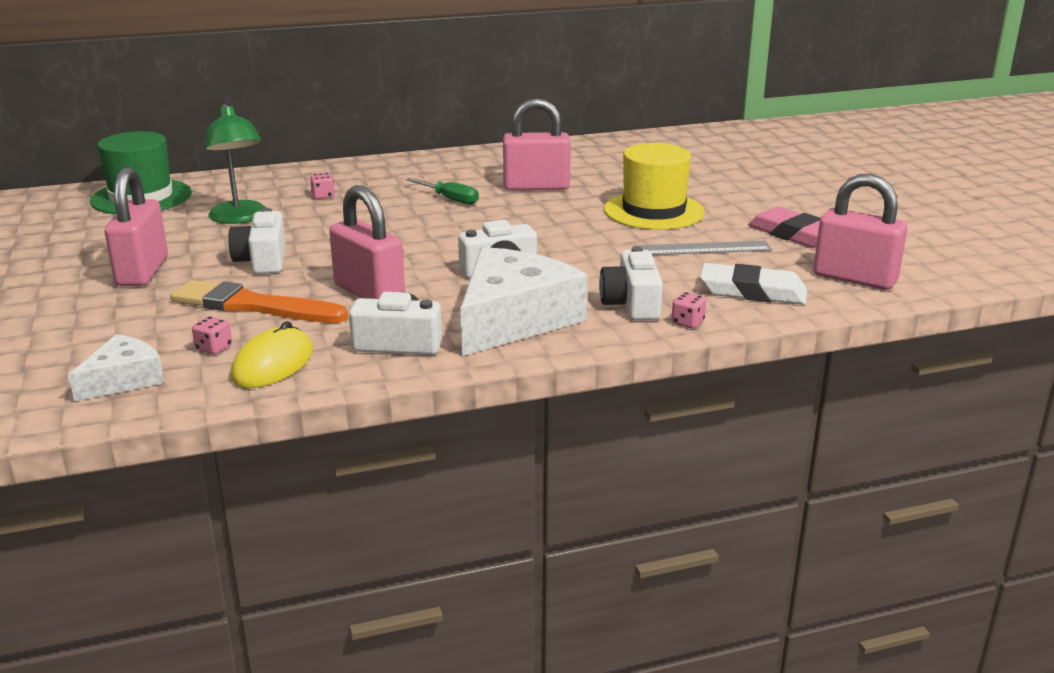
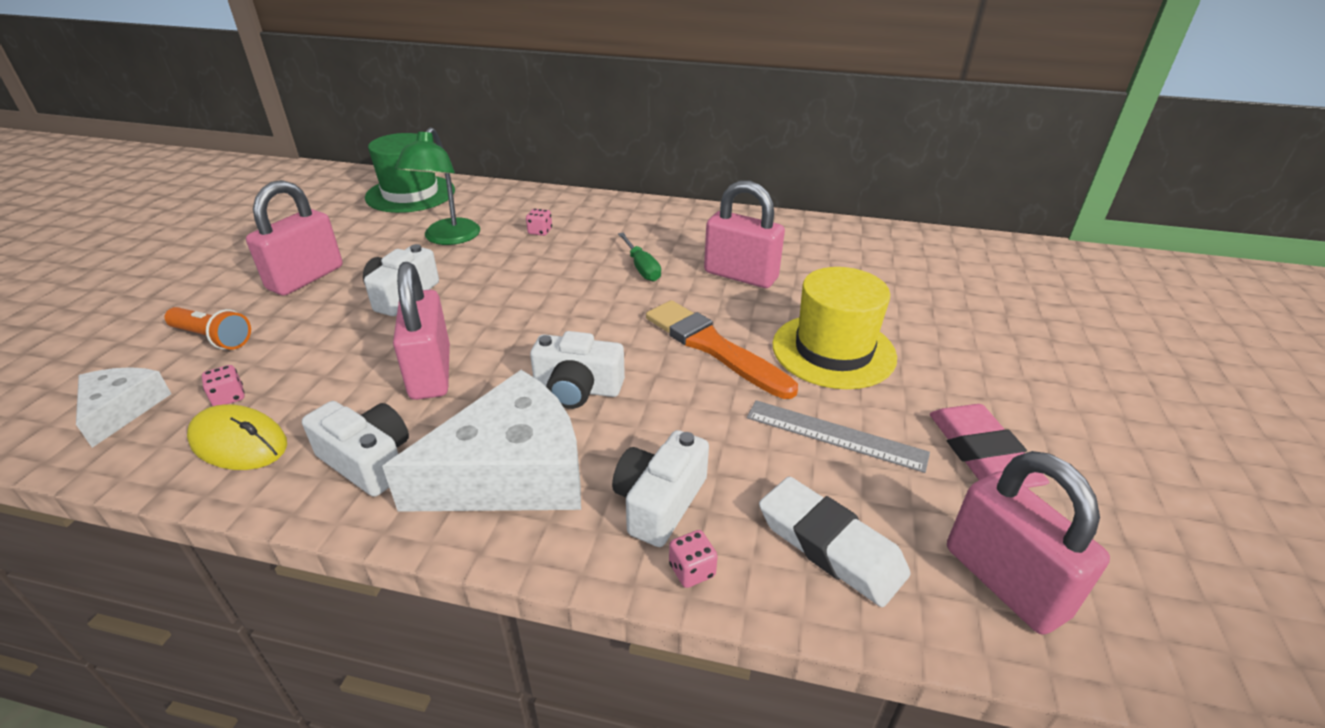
camera: 30 degrees right, 10 degrees up
white cheese [68,334,164,401] -> white cheese turned 75 degrees counterclockwise [76,367,171,448]
orange brush [171,280,348,323] -> orange brush moved to [646,300,798,399]
yellow mouse [231,321,313,388] -> yellow mouse turned 60 degrees clockwise [187,404,287,470]
none -> orange flashlight [164,307,251,349]

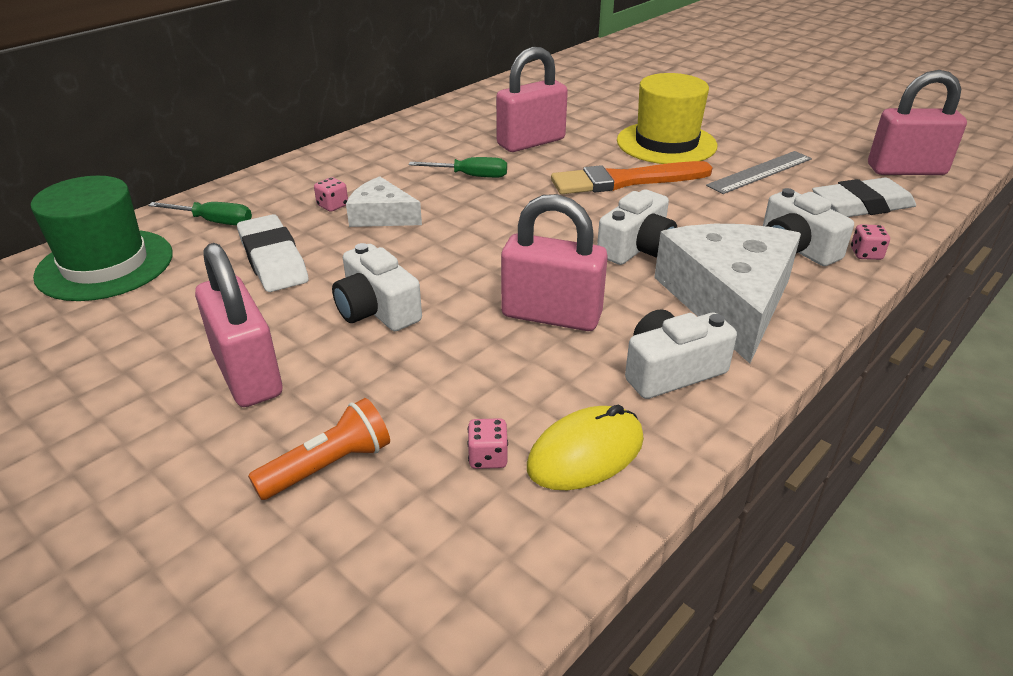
camera: 60 degrees left, 0 degrees up
white cheese [76,367,171,448] -> white cheese moved to [346,177,422,227]
green lamp [395,127,480,245] -> white eraser [237,214,309,292]
pink eraser [930,404,1049,488] -> none
none -> green screwdriver [148,202,252,225]

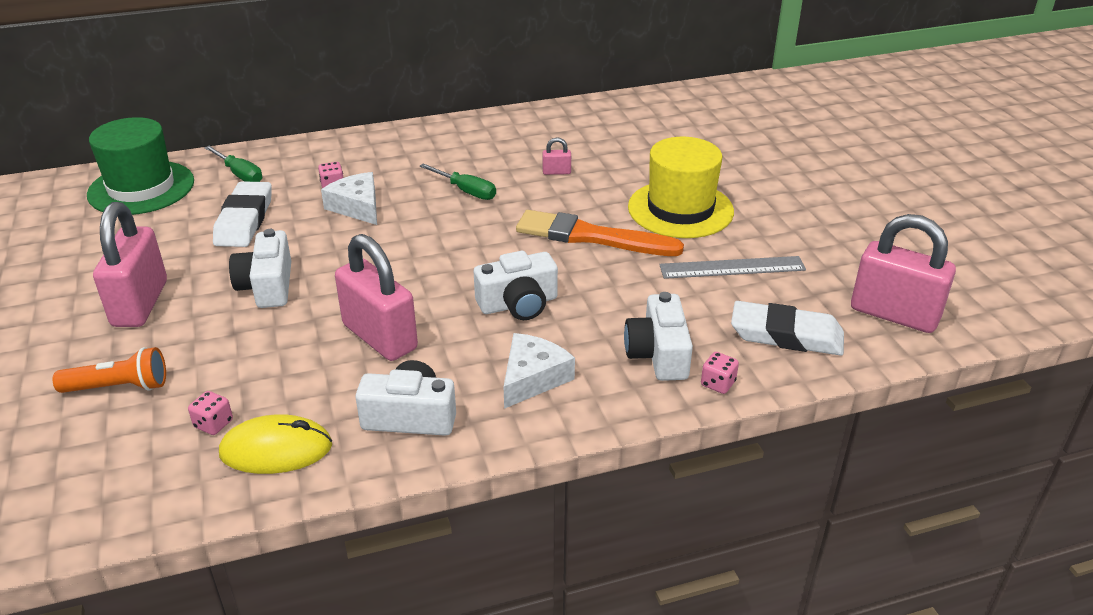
camera: 30 degrees right, 0 degrees up
pink padlock [496,47,568,152] -> pink padlock [543,138,571,175], size x0.41
white cheese [654,224,801,363] -> white cheese [504,333,575,409], size x0.54

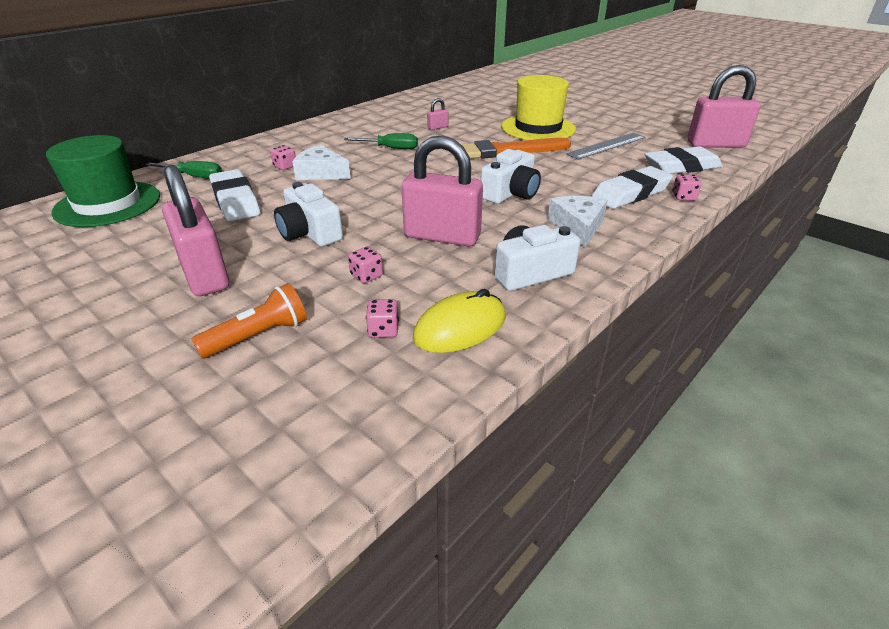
camera: 30 degrees left, 0 degrees up
white camera [624,292,693,381] -> white eraser [592,166,673,209]
none -> pink dice [348,246,383,283]

